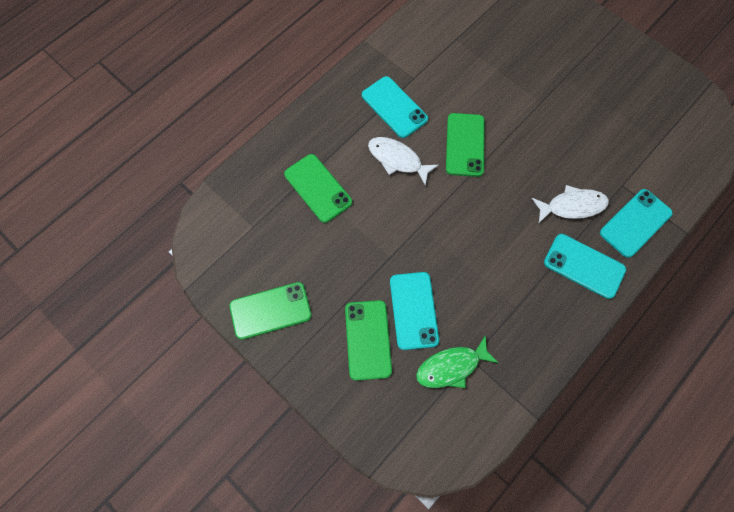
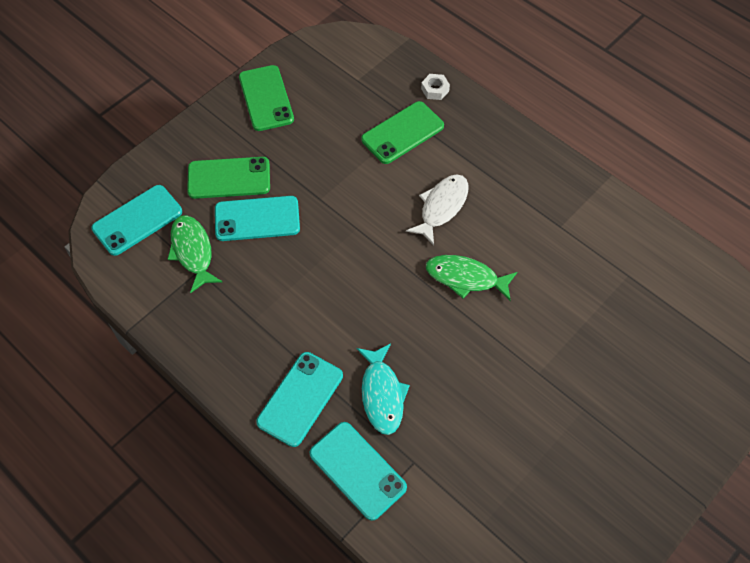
camera: 90 degrees right, 10 degrees down
turquoise phone [362,76,428,138] -> turquoise phone moved to [92,185,182,256]
green phone [446,113,485,177] -> green fish [426,255,517,301]
white fish [532,185,609,223] -> turquoise fish [357,343,410,435]
none -> white nut [421,74,450,100]

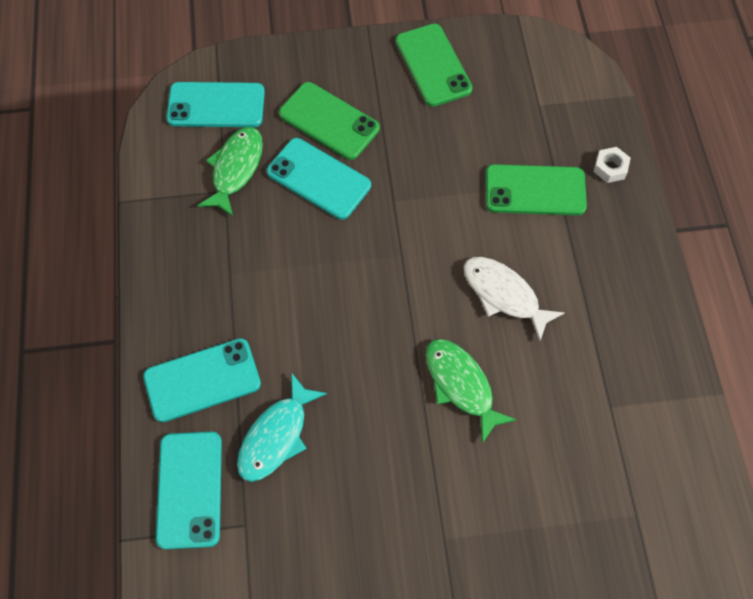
camera: 40 degrees right, 5 degrees up
green phone [239,65,294,131] -> green phone turned 45 degrees counterclockwise [395,24,473,107]
white fish [406,174,468,245] -> white fish turned 120 degrees counterclockwise [463,257,565,341]

